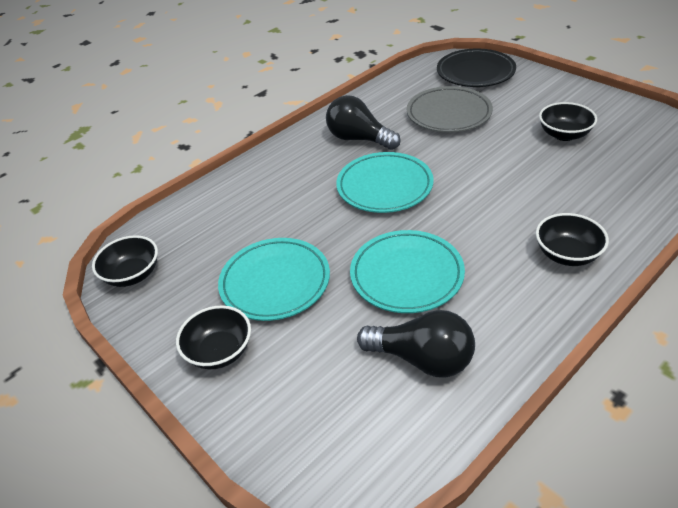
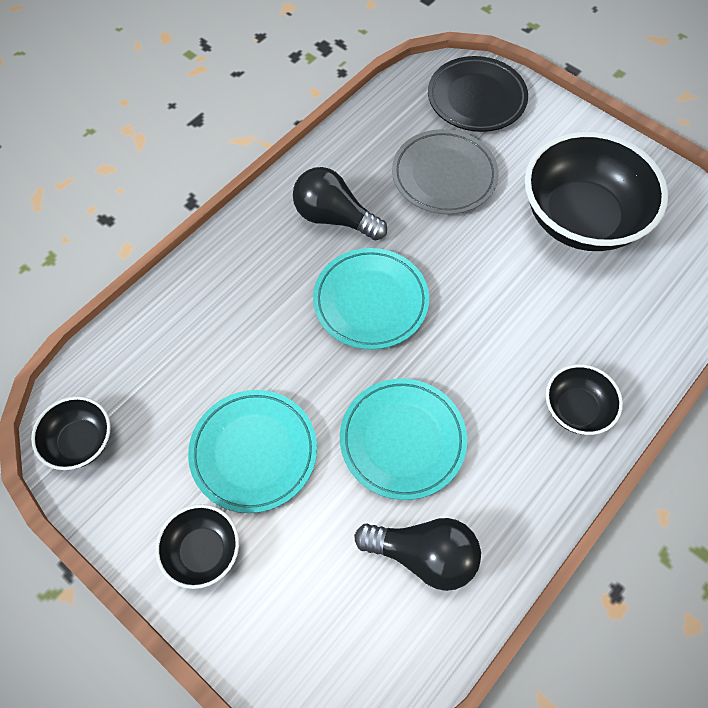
camera: 10 degrees left, 20 degrees up
black bowl [539,102,597,141] -> black bowl [525,131,668,251], size x2.05

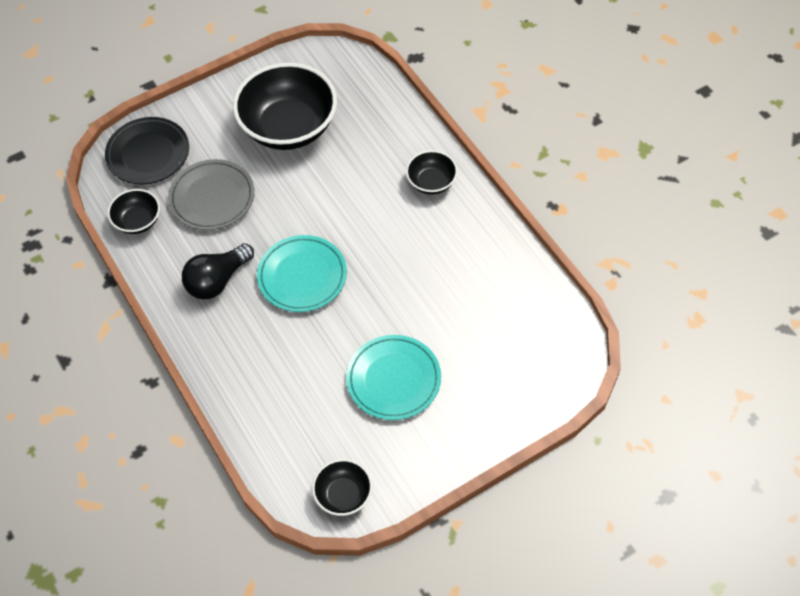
camera: 70 degrees left, 5 degrees down
black bowl [155,504,239,589] -> black bowl moved to [107,189,160,234]
turquoise plate [340,379,467,500] -> none
black light bulb [354,518,481,591] -> none

